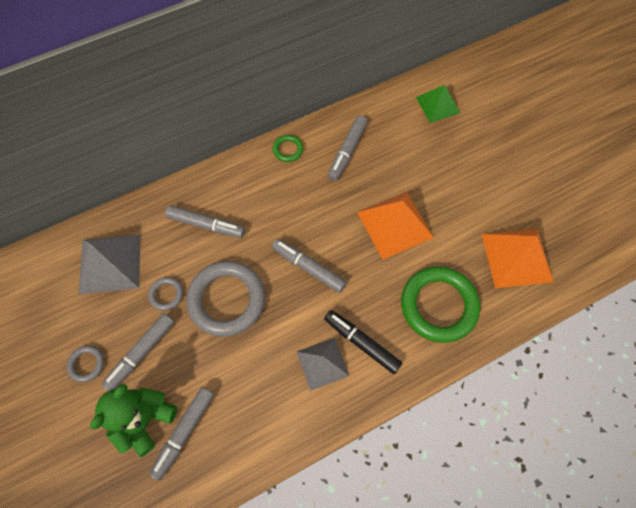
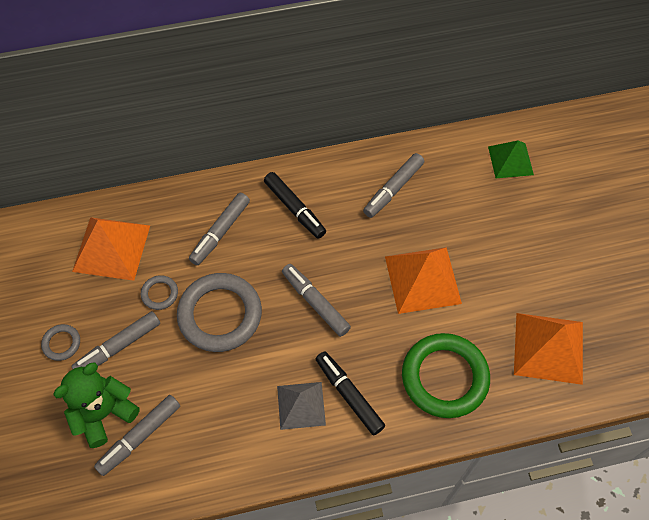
camera: 15 degrees right, 5 degrees down
grey pyramid [79,234,141,294] -> orange pyramid [72,217,150,281]
grey marker [165,205,245,238] -> grey marker turned 90 degrees clockwise [189,193,250,265]
green ring [273,135,303,162] -> none
none -> black marker [264,172,326,239]

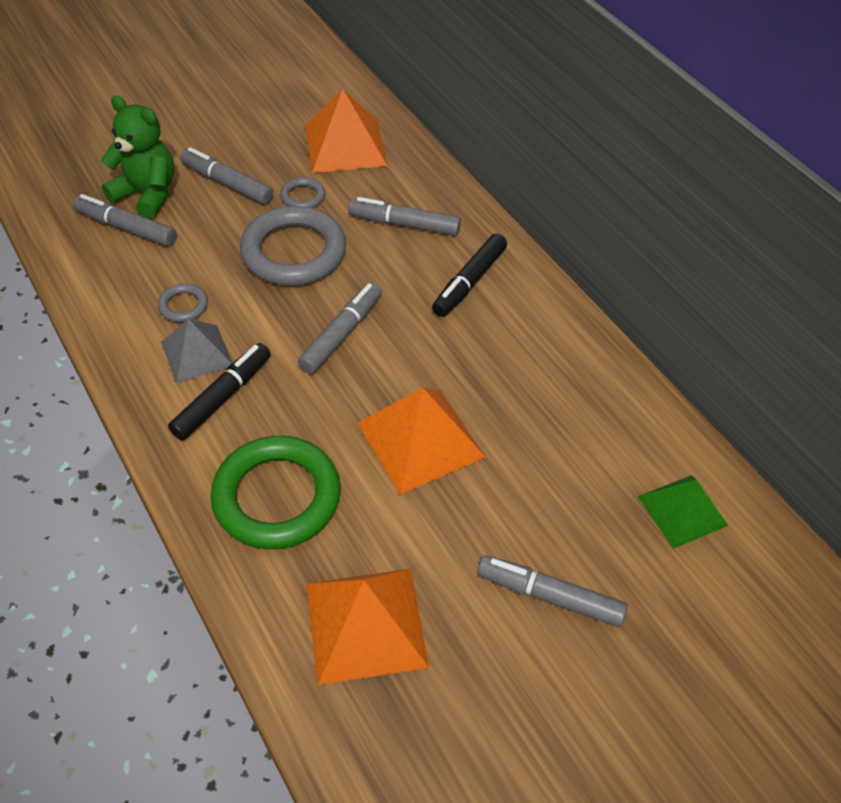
camera: 70 degrees right, 10 degrees down
grey ring [41,324,80,361] -> grey ring moved to [158,284,208,322]
grey marker [363,153,424,218] -> grey marker moved to [477,556,628,627]

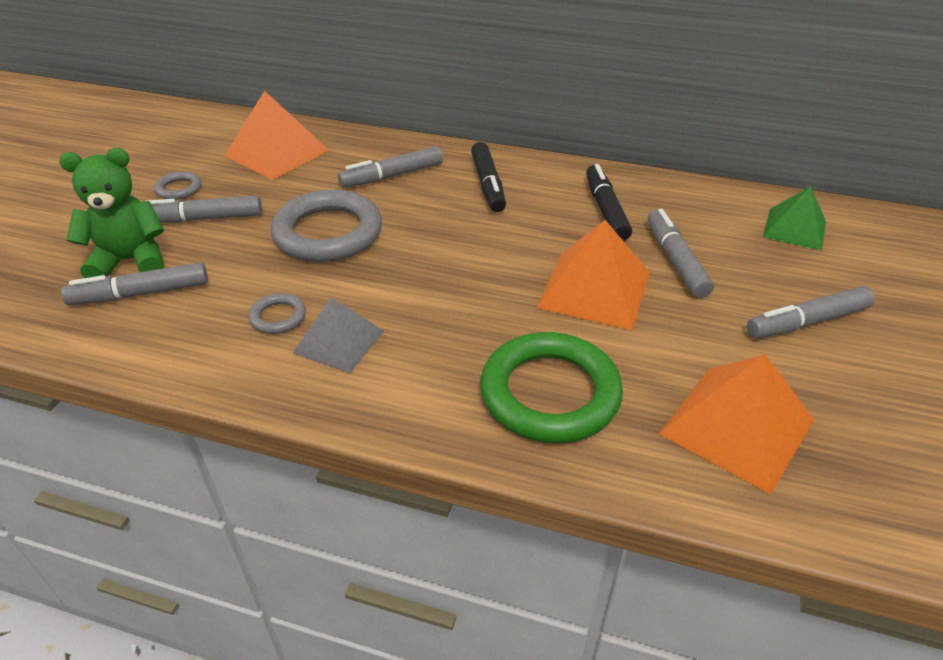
camera: 40 degrees left, 10 degrees down
black marker [168,343,271,440] -> black marker moved to [586,164,632,241]
grey ring [280,177,325,208] -> grey ring moved to [154,171,201,200]
grey marker [298,282,382,374] -> grey marker moved to [648,209,714,298]

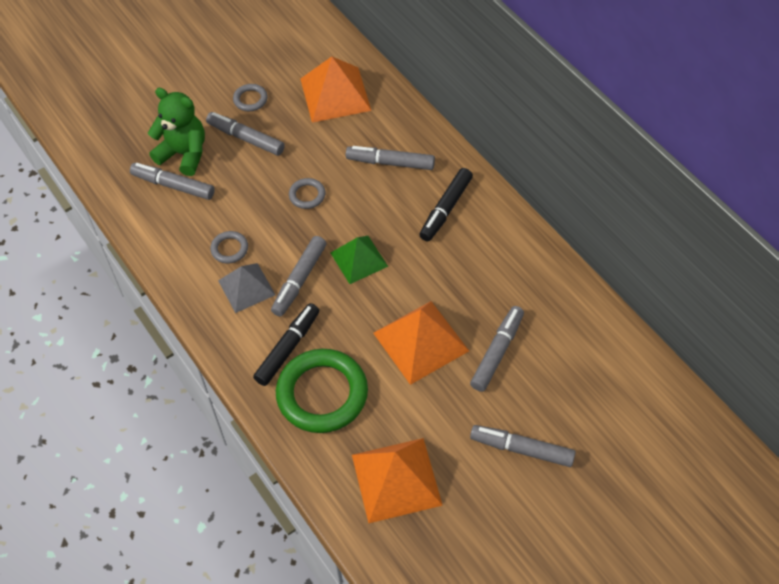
camera: 40 degrees right, 15 degrees up
grey ring [271,190,382,262] -> grey ring [289,178,325,209], size x0.45
black marker [586,164,632,241] -> black marker moved to [253,303,319,386]
green pyramid [763,186,826,251] -> green pyramid moved to [331,236,388,284]
none -> grey marker [271,236,326,317]

